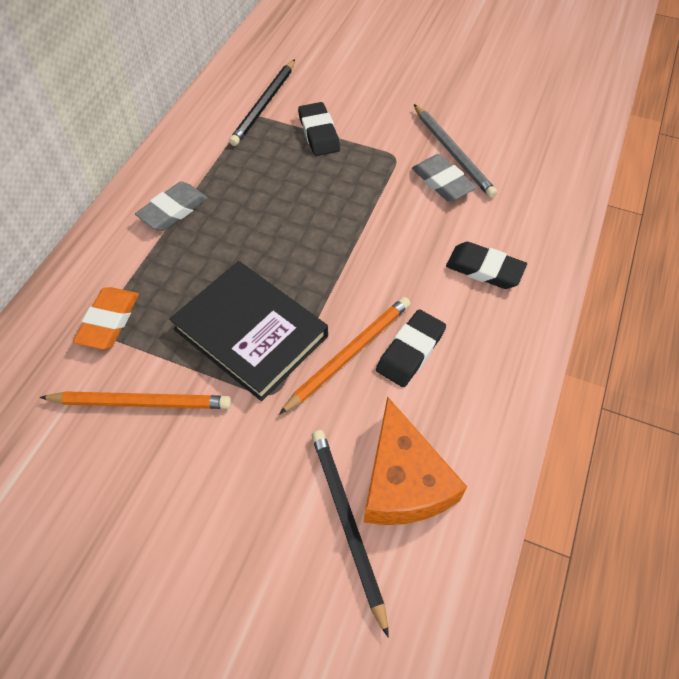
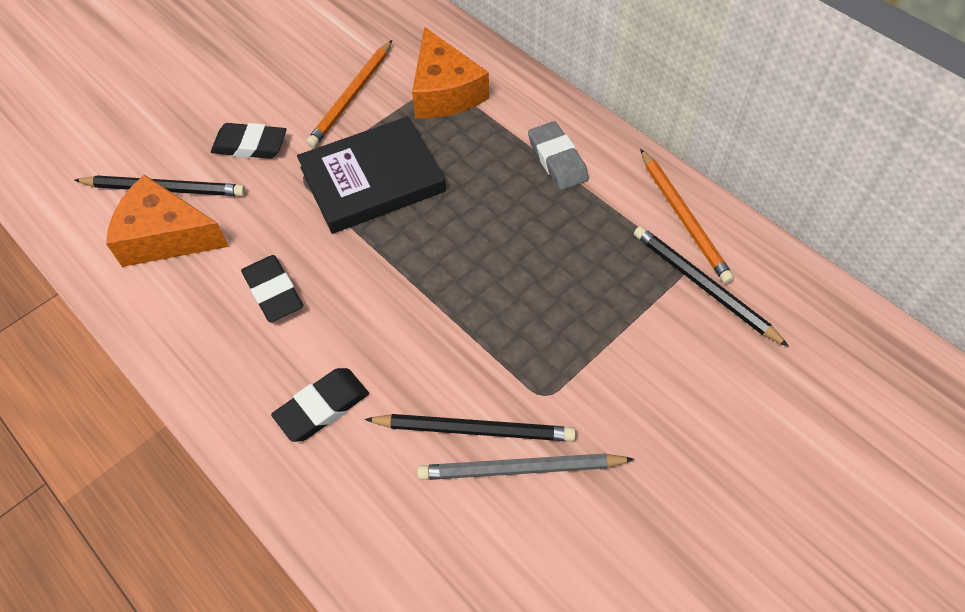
camera: 115 degrees right, 0 degrees up
orange eraser [73,287,139,350] -> orange cheese [412,27,489,118]
orange pencil [279,297,410,415] -> orange pencil moved to [640,149,734,284]
black eraser [298,102,340,156] -> black eraser moved to [211,123,287,159]
grey eraser [412,154,477,202] -> black pencil [365,414,576,441]

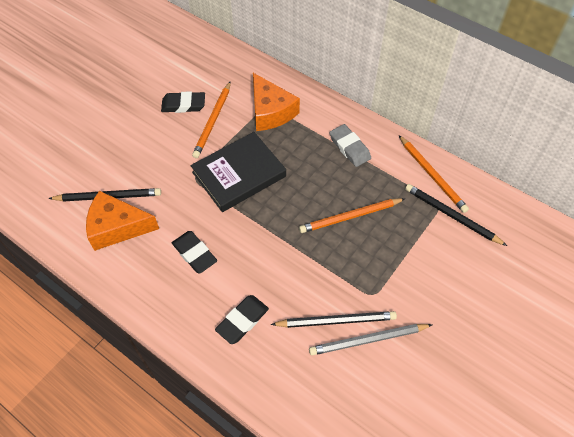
camera: 10 degrees left, 0 degrees up
black eraser [211,123,287,159] -> black eraser moved to [161,92,205,113]
none -> orange pencil [299,198,405,233]

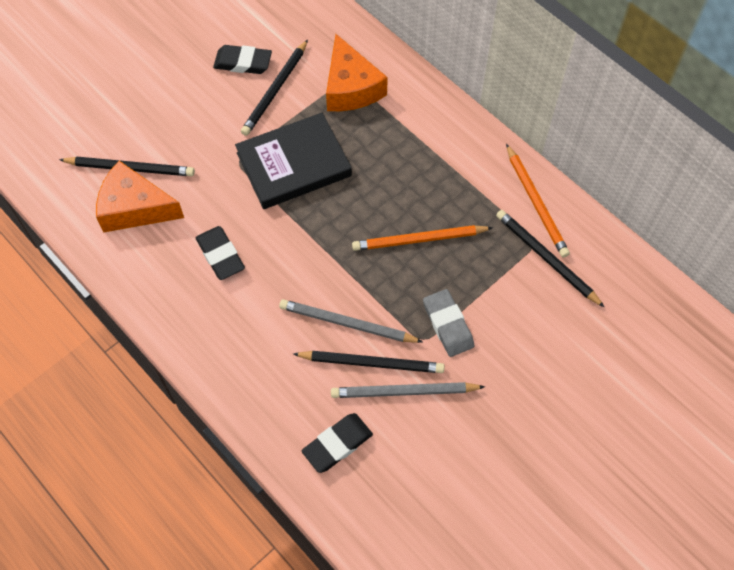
camera: 10 degrees right, 5 degrees up
orange pencil [192,81,231,158] -> black pencil [241,39,308,136]
black eraser [215,295,269,344] -> black eraser moved to [302,413,373,473]
grey eraser [329,124,371,167] -> grey eraser moved to [423,289,474,357]
none -> grey pencil [279,299,423,343]

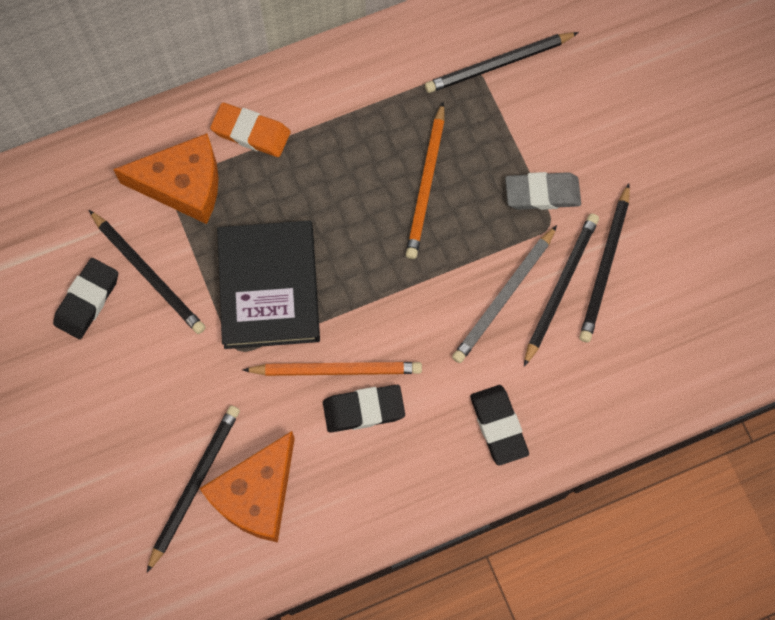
camera: 70 degrees left, 10 degrees up
black eraser [302,413,373,473] -> black eraser moved to [470,385,529,466]
grey pencil [331,382,485,398] -> black pencil [579,183,630,342]
orange pencil [506,144,570,258] -> orange pencil moved to [243,362,422,376]
none -> orange eraser [210,103,290,157]

